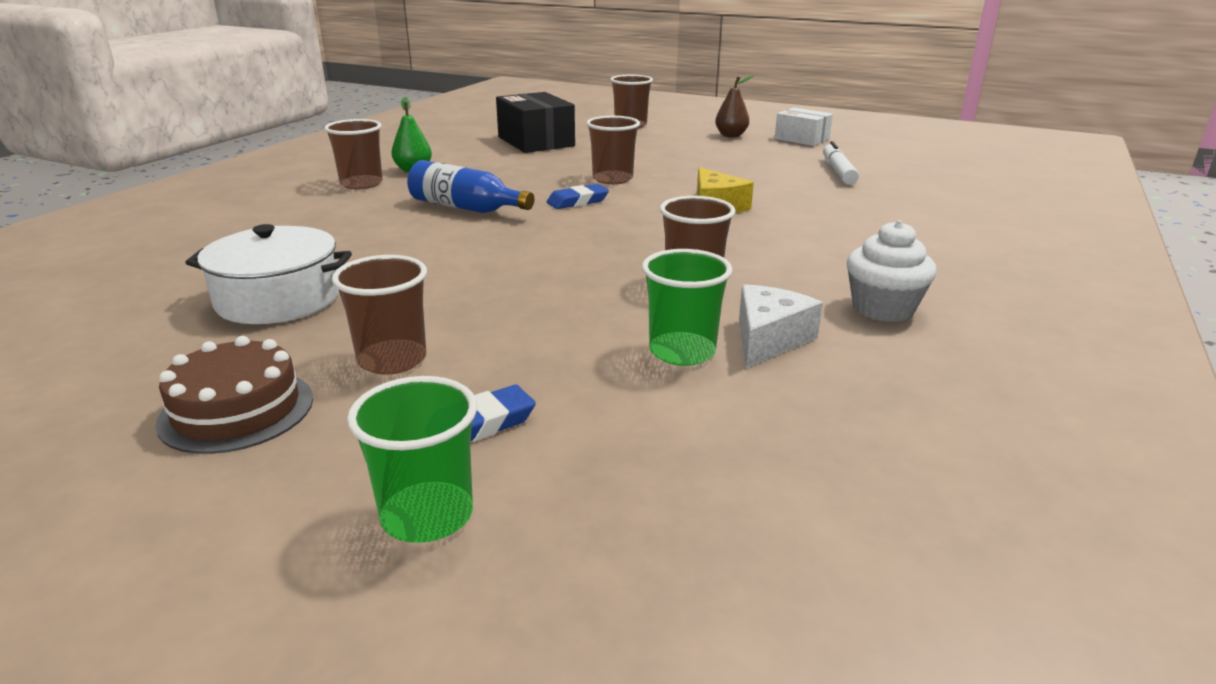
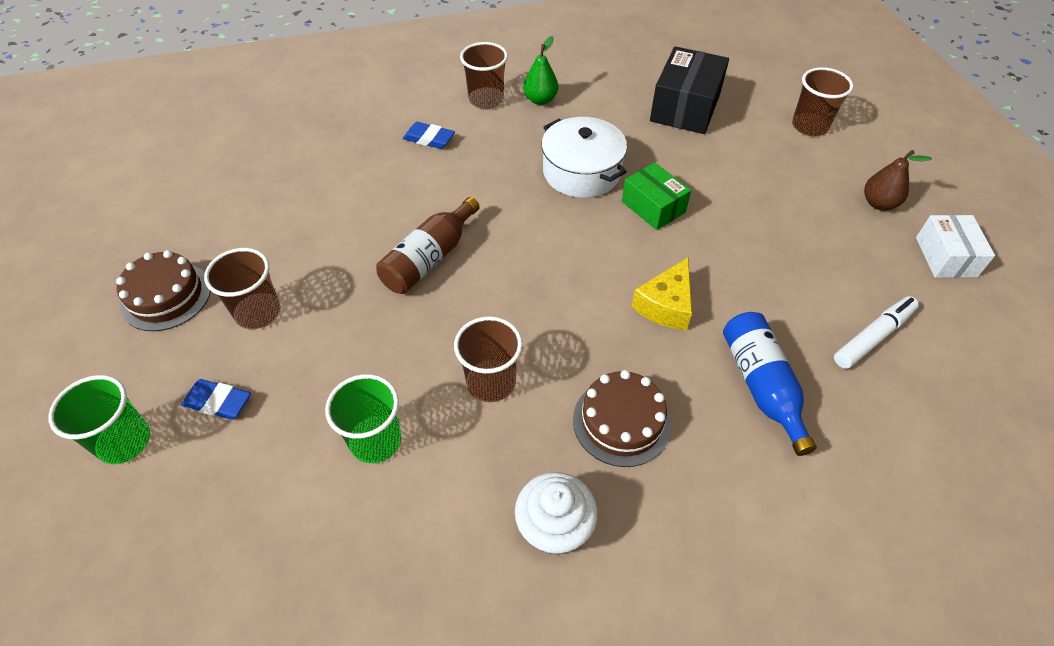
camera: 50 degrees right, 25 degrees up
white pot [185,224,352,324] -> white pot moved to [541,117,627,198]
blue bottle [407,160,534,213] -> blue bottle moved to [723,312,817,456]
blue eraser [547,184,609,209] -> blue eraser moved to [403,122,455,149]
brown cup [586,116,640,184] -> green box [622,163,691,230]
white cheese [739,284,823,368] -> none
none -> brown bottle [376,197,480,294]
none -> brown cake [573,370,671,467]

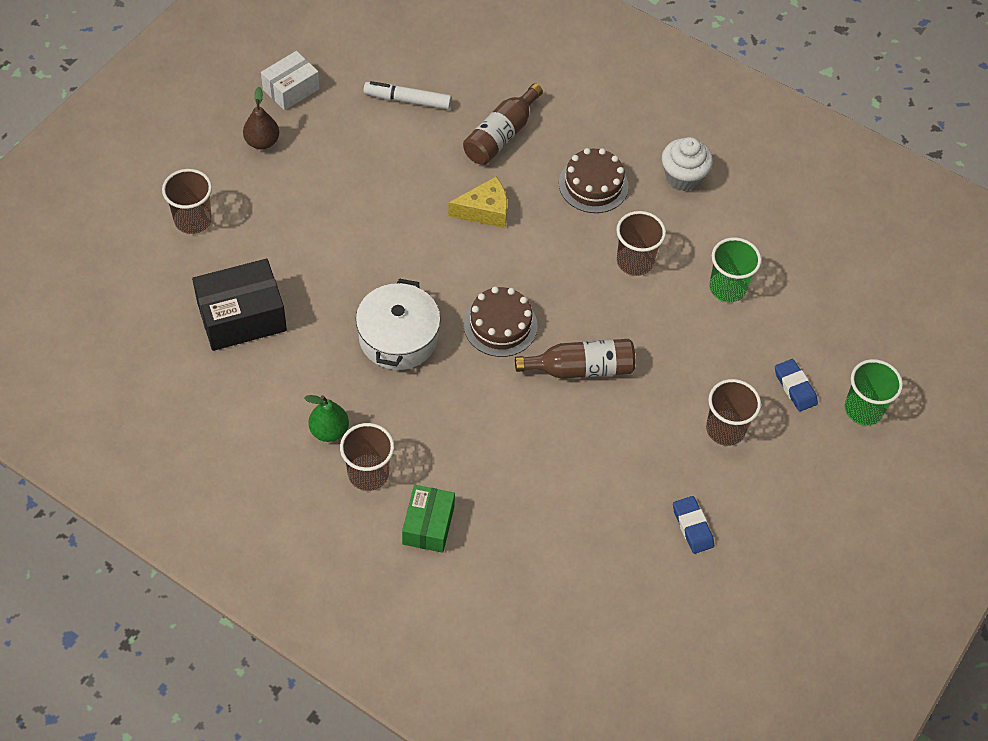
camera: 135 degrees left, 5 degrees up
brown cake [116,250,211,331] -> brown cake moved to [464,287,538,357]
blue eraser [403,122,455,149] -> blue eraser moved to [673,496,714,554]
green box [622,163,691,230] -> green box moved to [402,485,455,553]
blue bottle [723,312,817,456] -> brown bottle [463,83,543,165]

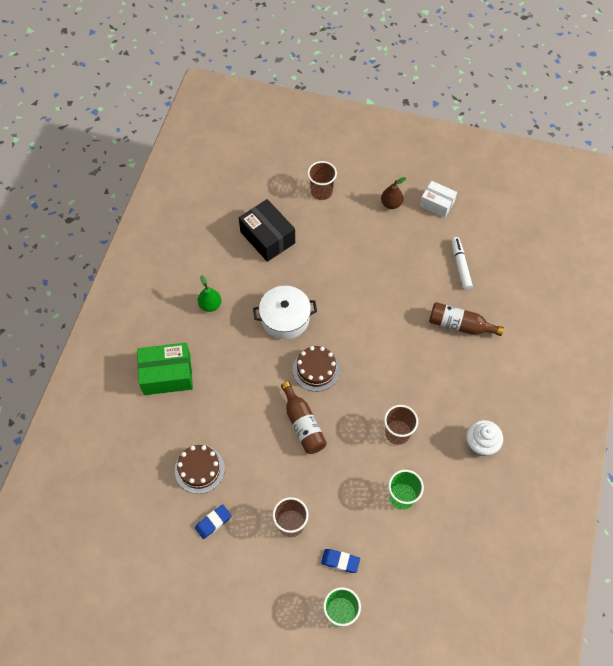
camera: 75 degrees right, 5 degrees up
brown cup [340,423,394,491] -> none
green box [402,485,455,553] -> green box [137,343,193,395], size x1.56
yellow cheese [448,177,507,228] -> none
brown cake [559,148,629,213] -> brown cake moved to [175,445,225,494]
blue eraser [775,359,818,412] -> blue eraser turned 60 degrees clockwise [321,549,360,573]

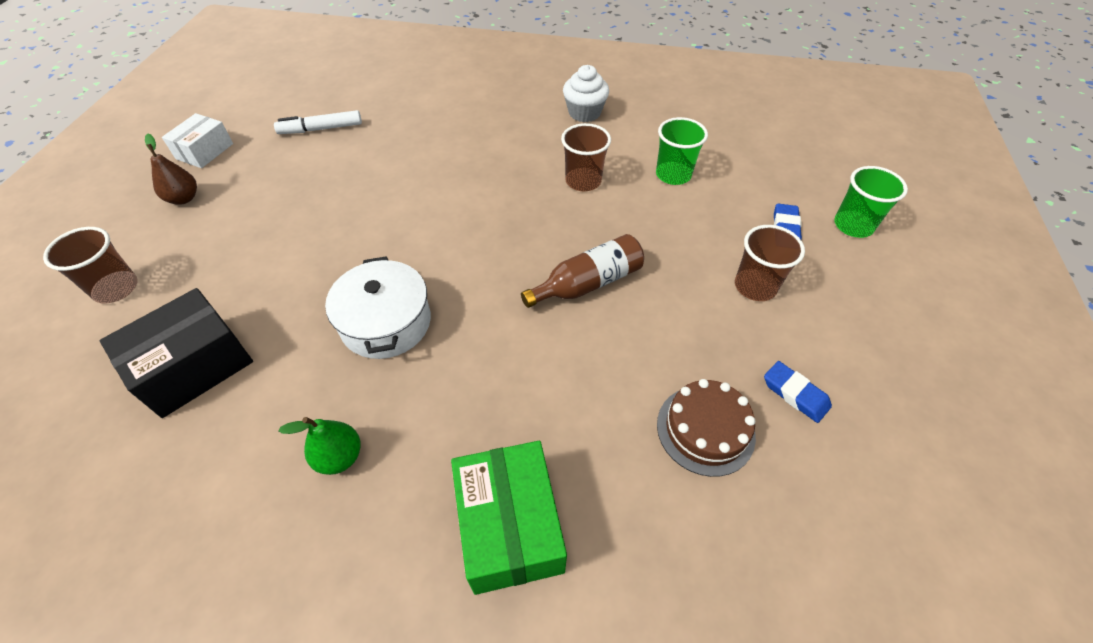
camera: 95 degrees left, 10 degrees down
brown cake [293,346,340,392] -> none
brown bottle [429,302,504,336] -> none

